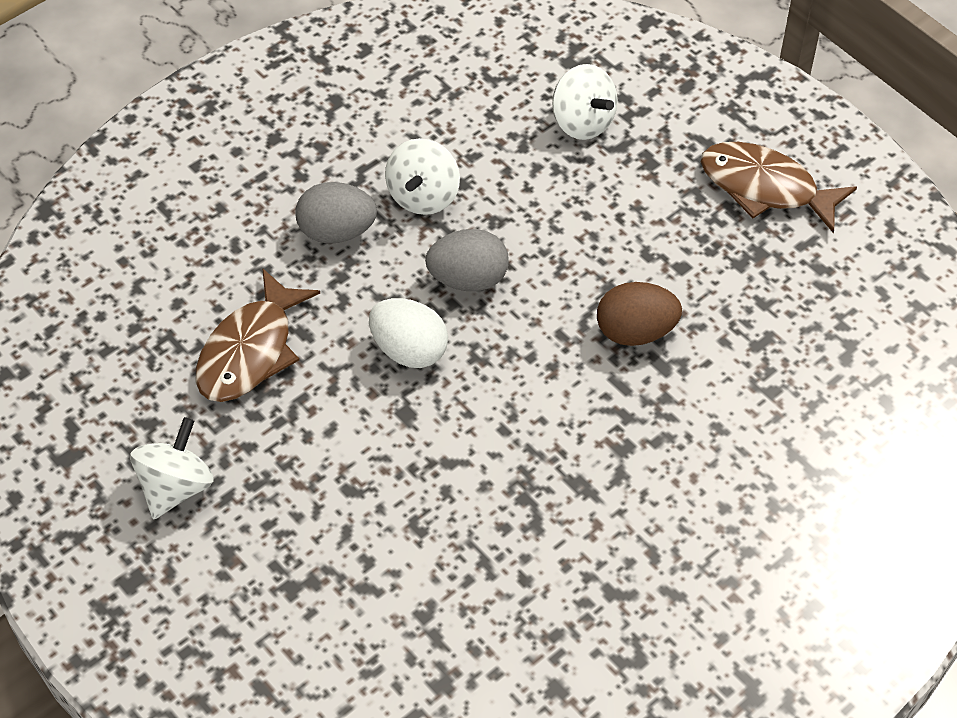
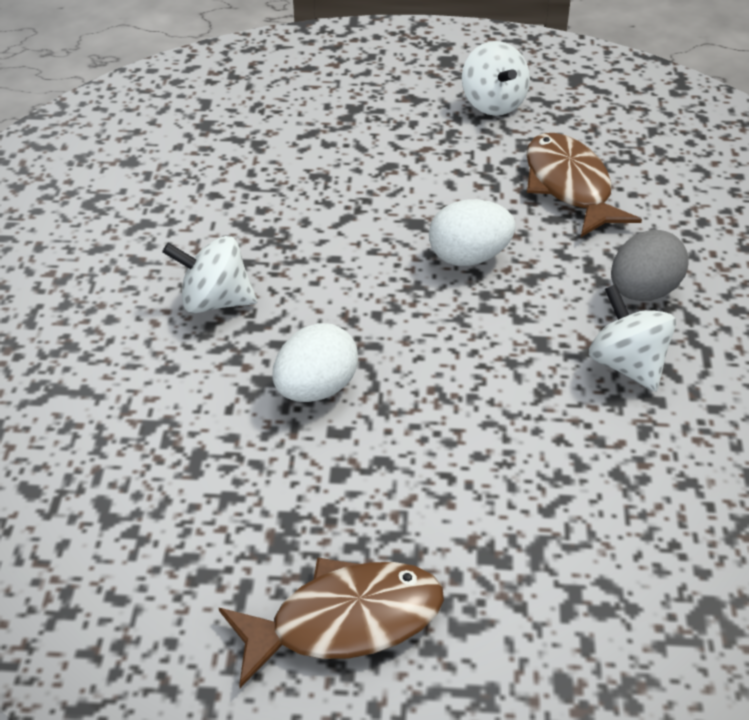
camera: 135 degrees right, 10 degrees down
grey egg [425,229,509,291] -> none
white spinning top [552,64,618,140] -> white spinning top moved to [162,236,257,313]
brown egg [597,282,682,346] -> white egg [272,323,358,402]

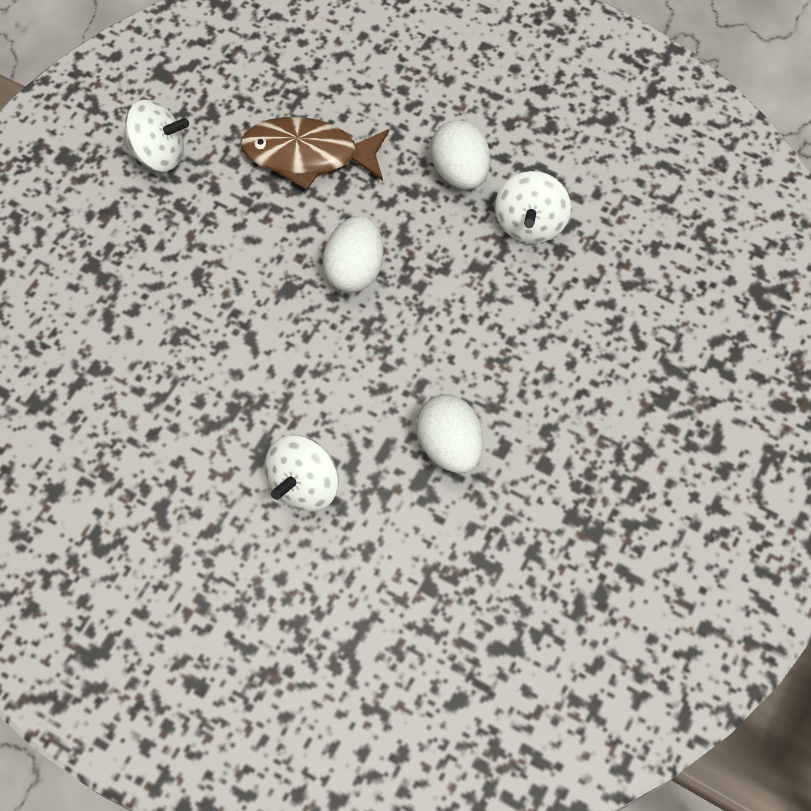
camera: 65 degrees left, 20 degrees up
brown fish [219,557,444,688] -> none
white spinning top [589,284,676,392] -> white spinning top turned 75 degrees counterclockwise [495,171,571,244]
grey egg [611,229,688,301] -> white egg [430,120,490,189]

